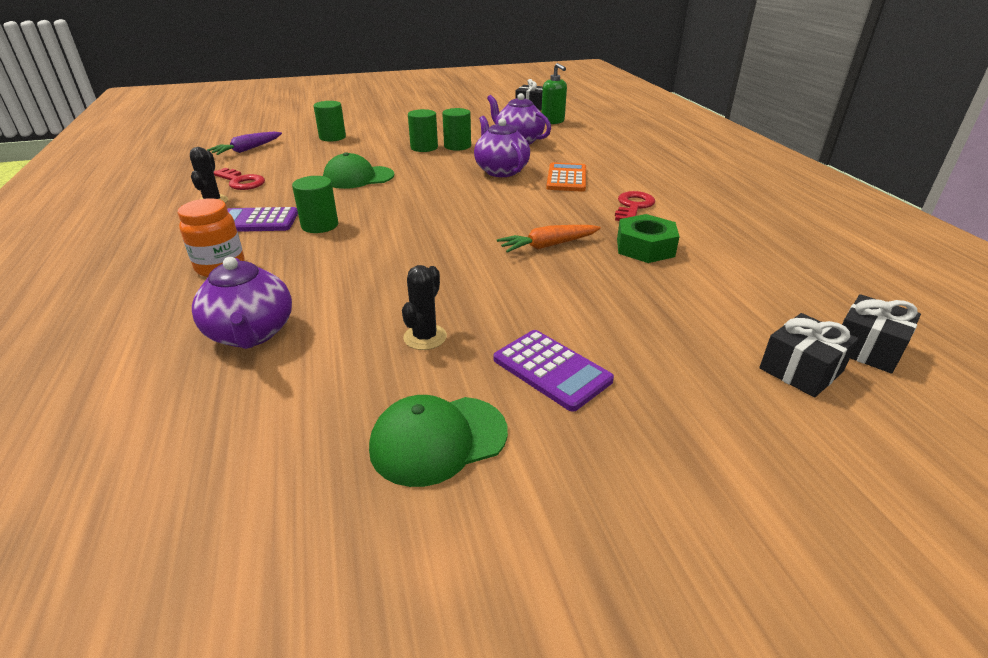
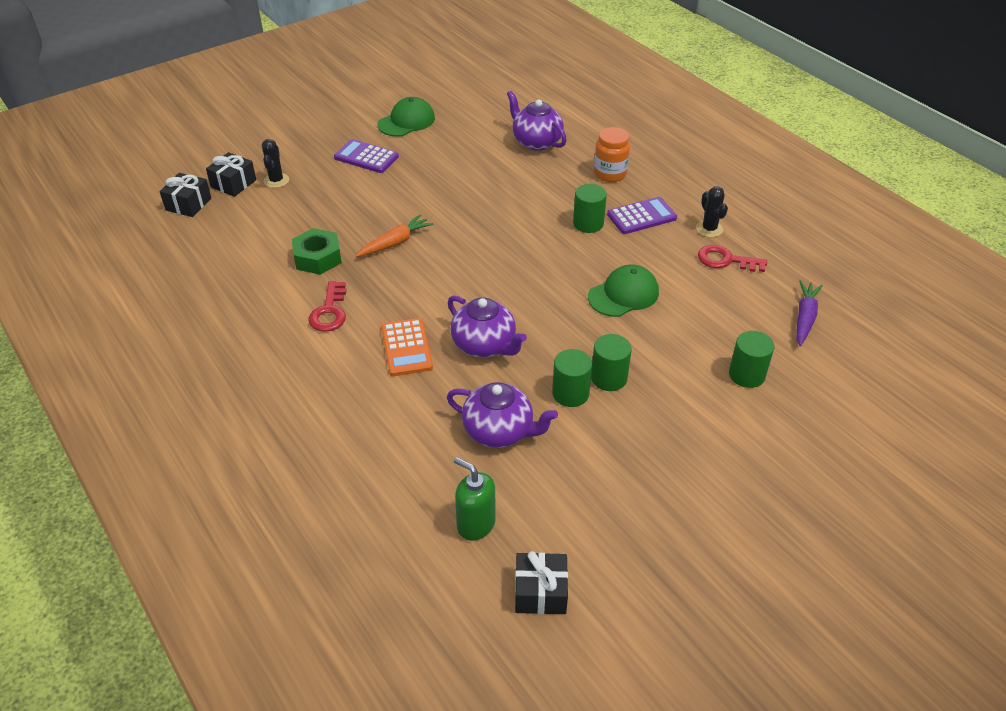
camera: 160 degrees right, 10 degrees up
black cactus [402,265,447,350] -> black cactus moved to [262,139,289,188]

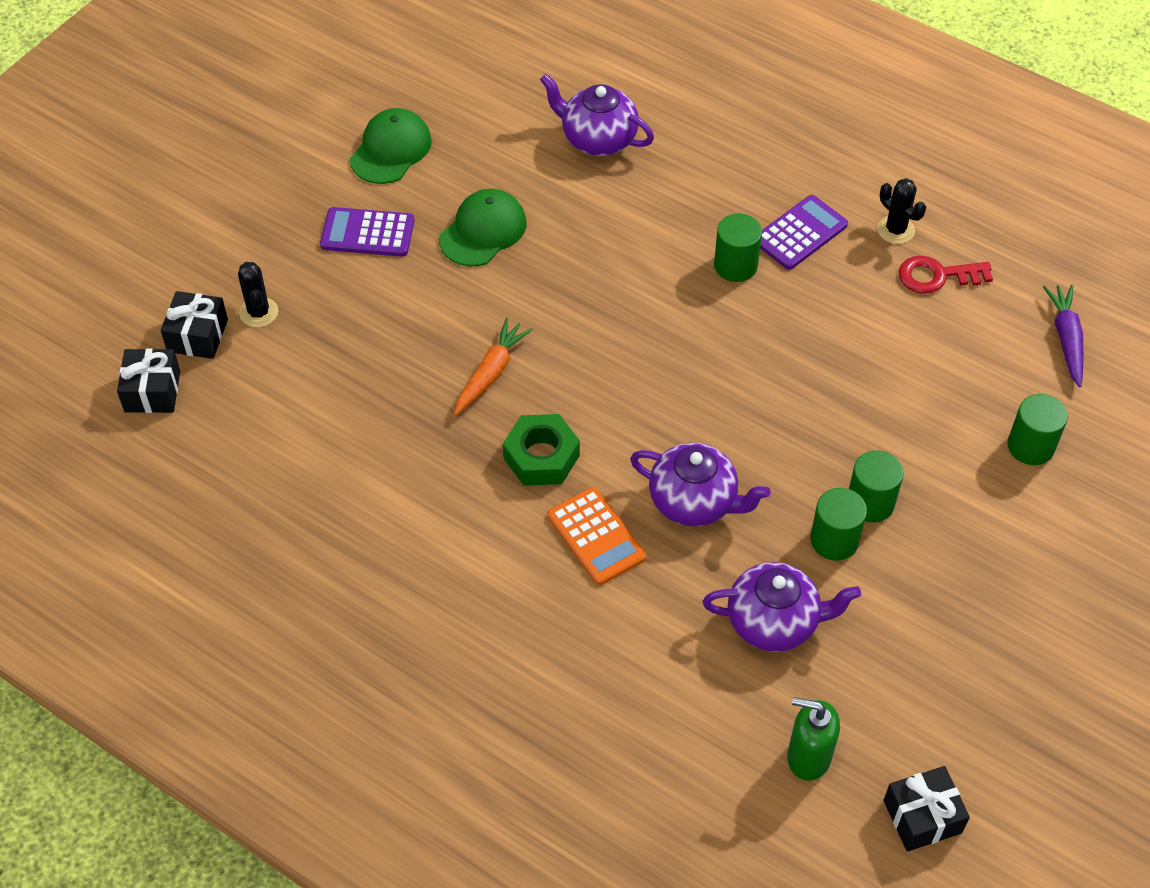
camera: 20 degrees left, 10 degrees up
green nut [292,228,342,275] -> green nut moved to [503,414,580,486]
red key [308,281,346,332] -> none
green cap [588,265,659,317] -> green cap moved to [439,189,526,266]
orange jar [594,127,630,182] -> none

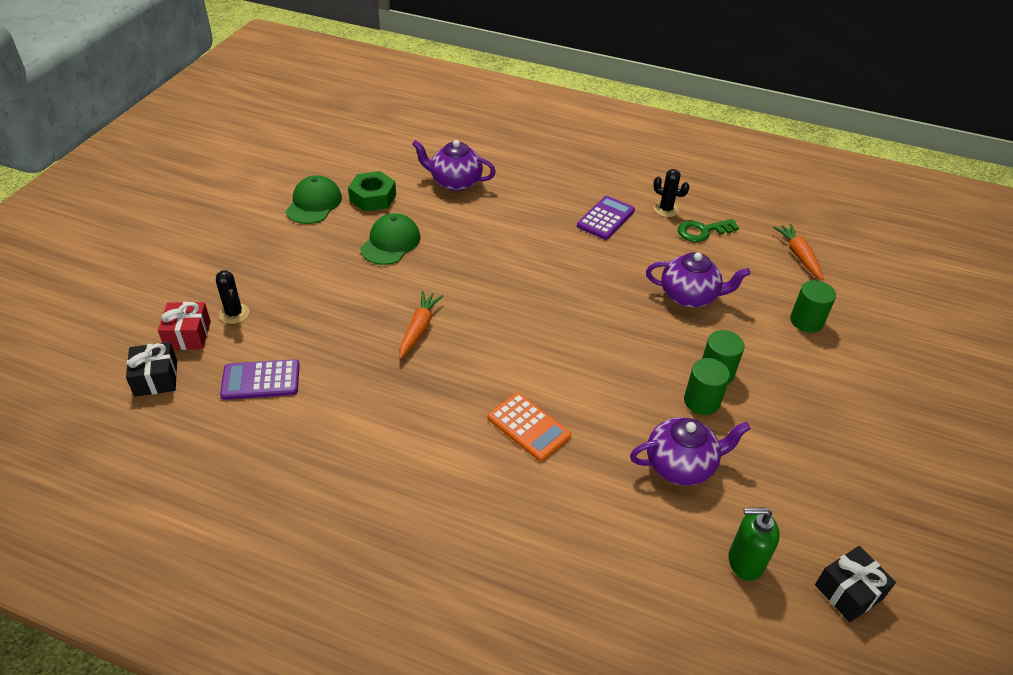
camera: 15 degrees left, 10 degrees down
black gift [161,291,228,359] -> red gift [158,302,211,350]
purple calculator [320,207,414,257] -> purple calculator moved to [220,359,300,400]
green nut [503,414,580,486] -> green nut moved to [348,171,396,211]
purple teapot [630,442,771,526] -> purple teapot moved to [646,252,751,308]
green cylinder [714,213,762,282] -> none
red key [899,256,993,294] -> green key [678,219,739,242]
purple carrot [1043,285,1083,387] -> orange carrot [773,224,824,280]

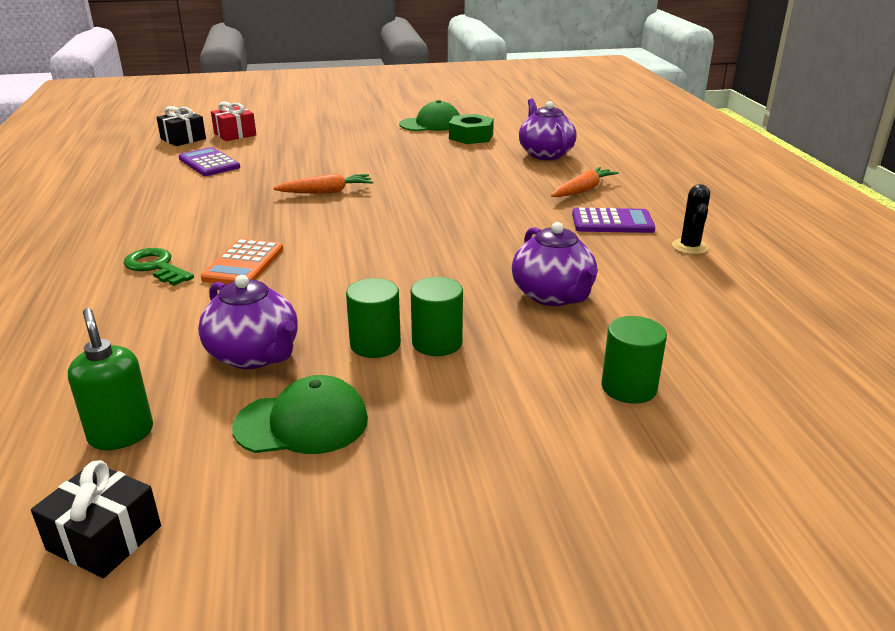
camera: 60 degrees right, 15 degrees down
black cactus [216,270,249,324] -> none
green cap [360,213,421,265] -> green cap moved to [232,375,368,454]
green key [678,219,739,242] -> green key moved to [123,248,194,286]
orange carrot [773,224,824,280] -> orange carrot moved to [551,167,619,197]

